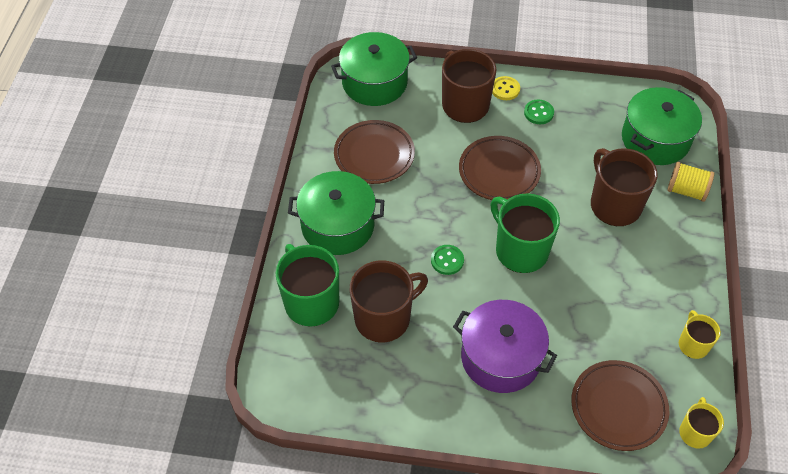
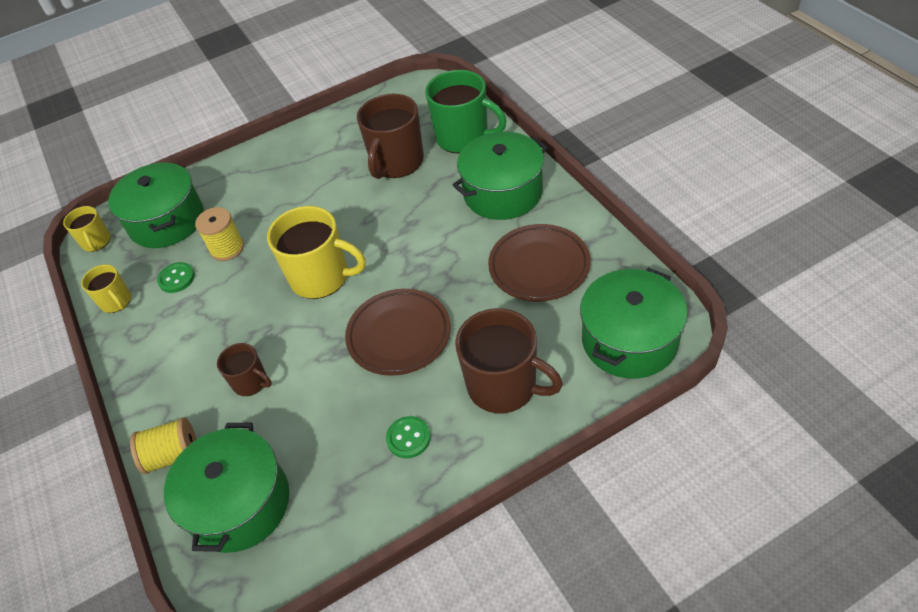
camera: 150 degrees right, 5 degrees down
green button [431,245,464,275] -> green button moved to [157,262,195,293]
purple pot [453,300,557,393] -> none
green mug [490,193,560,273] -> yellow mug [267,206,366,299]
yellow button [492,76,520,100] -> none
brown plate [571,360,669,451] -> green pot [108,162,204,248]
brown mug [591,148,657,226] -> brown mug [217,343,272,396], size x0.54
none -> yellow spool [195,207,244,261]

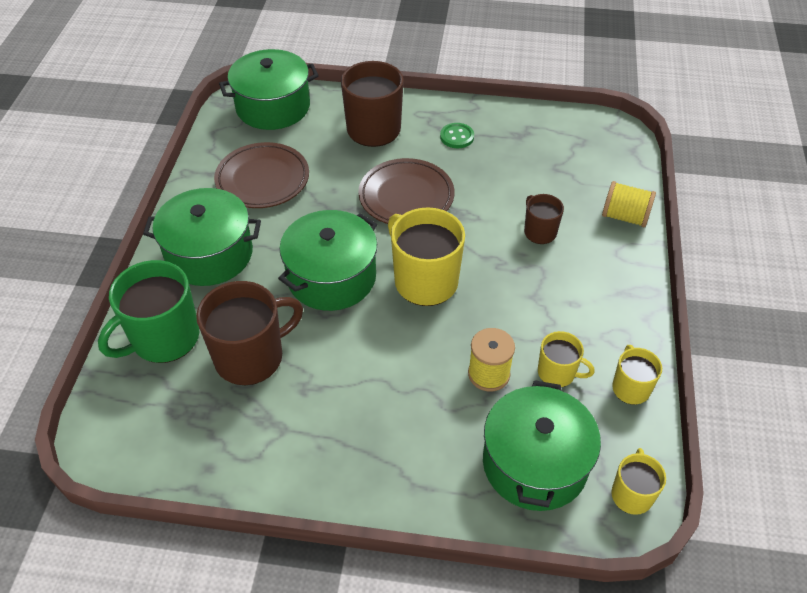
camera: 150 degrees left, 0 degrees up
green button [157,262,195,293] -> yellow mug [538,331,595,387]
green pot [164,423,289,553] -> green pot moved to [278,210,377,311]
green mug [425,70,506,154] -> green mug turned 105 degrees counterclockwise [98,260,199,363]

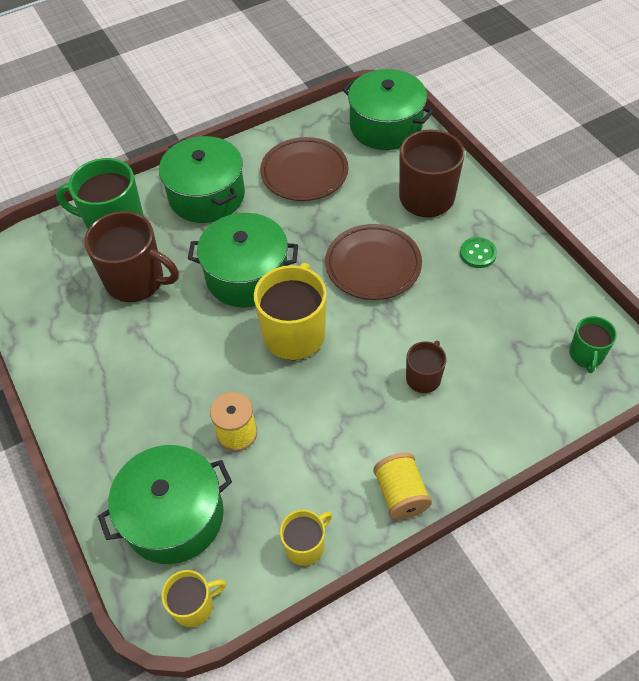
camera: 55 degrees right, 5 degrees up
yellow mug [538,331,595,387] -> none
yellow spool [602,181,656,227] -> yellow spool moved to [373,453,432,520]
none -> green mug [569,316,617,373]

